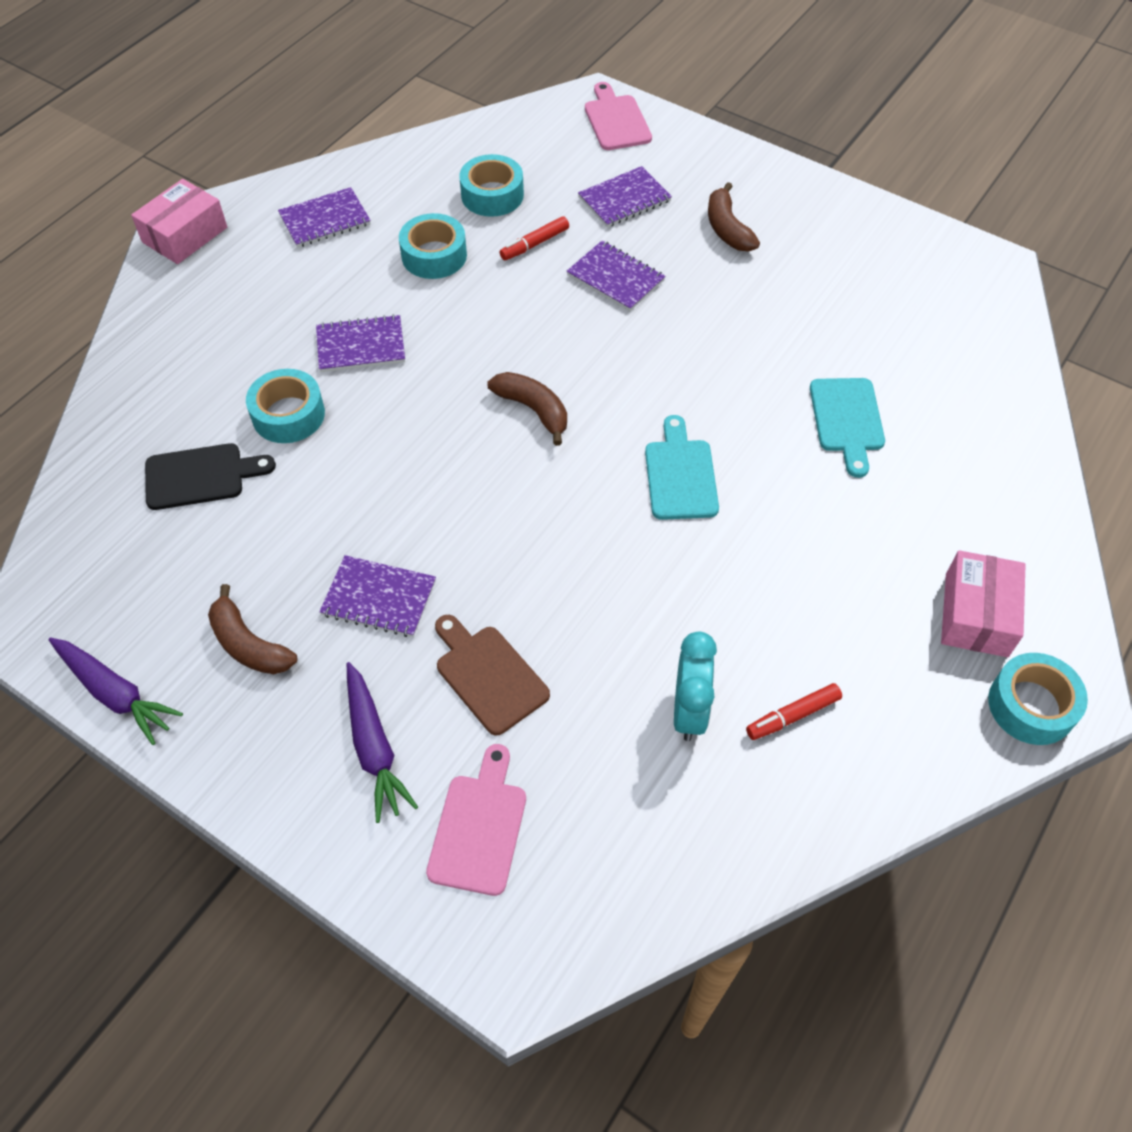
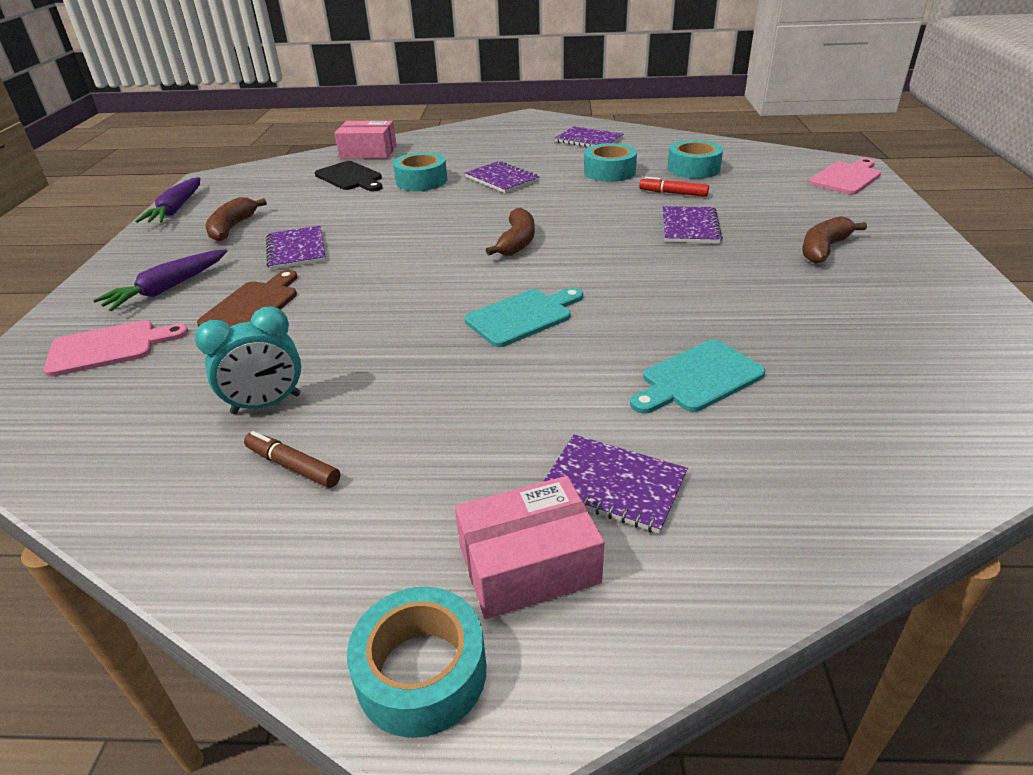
camera: 60 degrees right, 20 degrees down
pink box [131,179,227,264] -> pink box moved to [335,120,397,159]
purple notebook [578,166,672,228] -> purple notebook moved to [543,435,688,534]
red marker [746,683,842,740] -> brown marker [244,431,340,488]

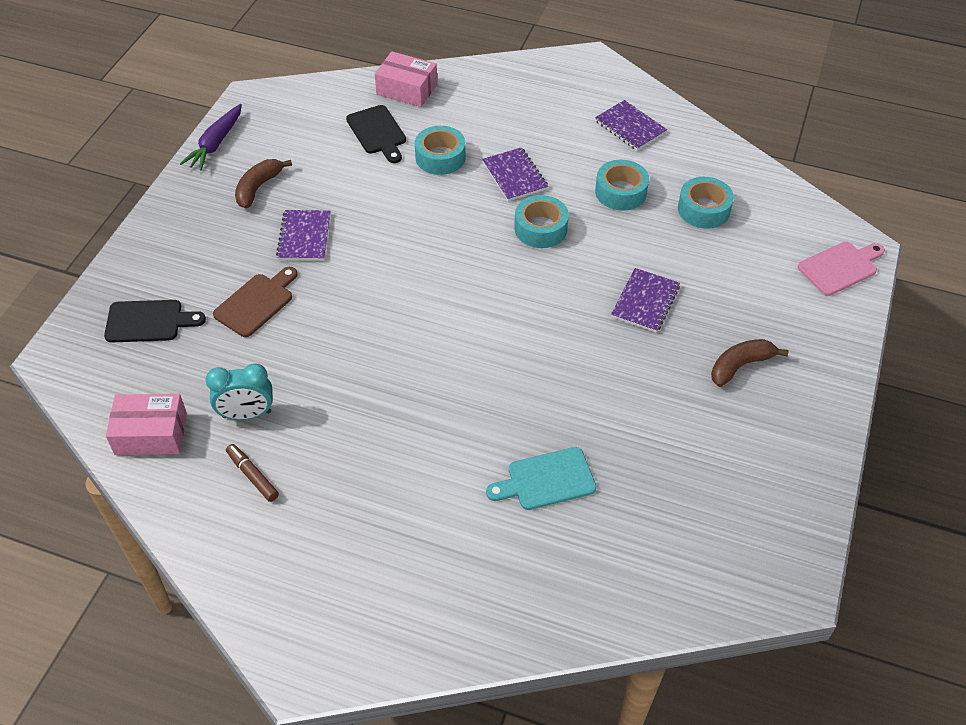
camera: 15 degrees right, 15 degrees up
pink cutting board [44,320,189,377] -> black cutting board [104,300,206,343]
purple carrot [93,249,228,311] -> none
turquoise tape [347,587,486,738] -> turquoise tape moved to [514,195,569,248]
pink box [455,476,604,619] -> pink box moved to [106,394,187,455]
turquoise cutting board [465,287,583,347] -> none
brown banana [486,208,535,256] -> none
purple notebook [543,435,688,534] -> none
red marker [639,177,709,197] -> none

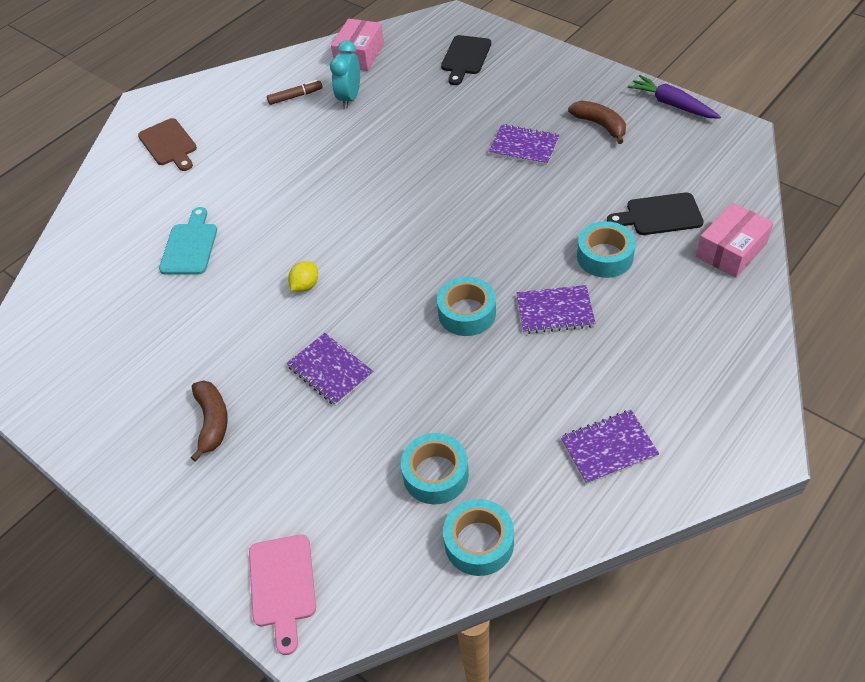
camera: 115 degrees right, 0 degrees up
brown cutting board [213,267,297,337] -> brown cutting board moved to [138,118,197,171]
turquoise tape [595,160,649,211] -> turquoise tape moved to [443,499,514,576]
none -> yellow lemon [288,261,318,292]

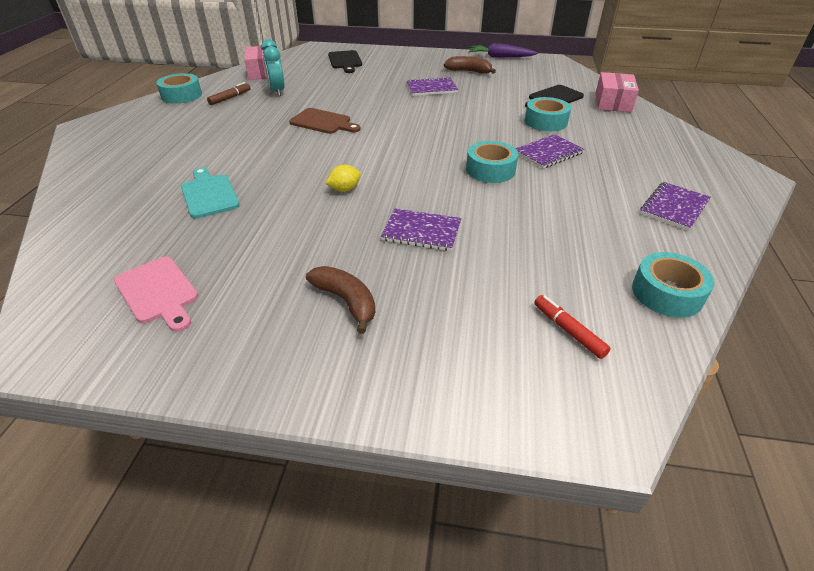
camera: 35 degrees left, 10 degrees down
brown cutting board [138,118,197,171] -> brown cutting board moved to [289,108,361,134]
pink cutting board [249,534,316,655] -> pink cutting board moved to [114,257,198,332]
yellow lemon [288,261,318,292] -> yellow lemon turned 60 degrees clockwise [325,165,361,192]
turquoise tape [401,433,469,504] -> turquoise tape moved to [156,73,202,104]
none -> red marker [534,295,611,359]

